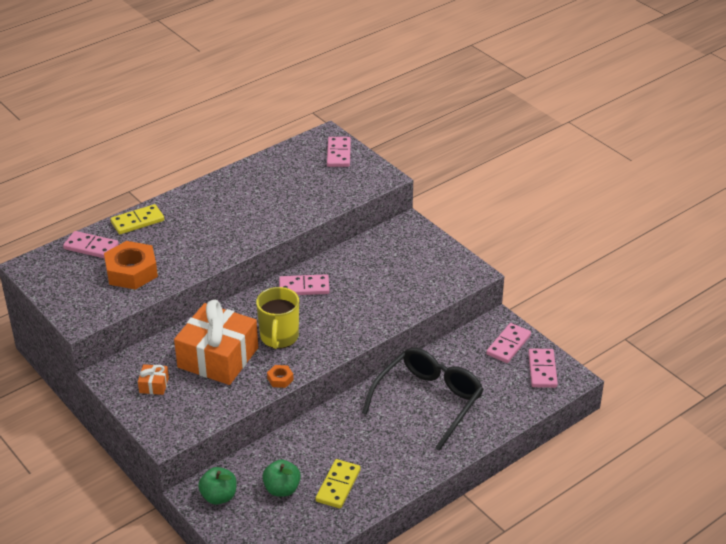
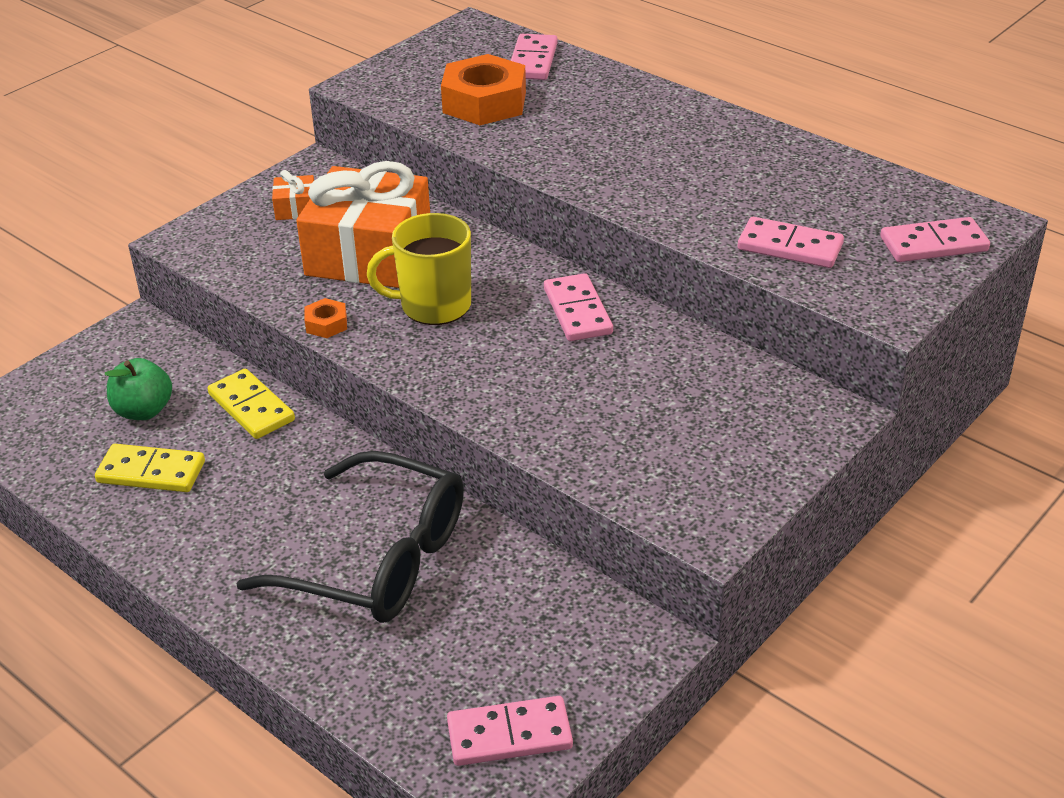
camera: 80 degrees right, 0 degrees up
yellow domino [111,204,164,234] -> yellow domino moved to [207,369,295,439]
green apple [198,467,236,505] -> none
pink domino [486,323,531,363] -> pink domino moved to [738,217,844,268]

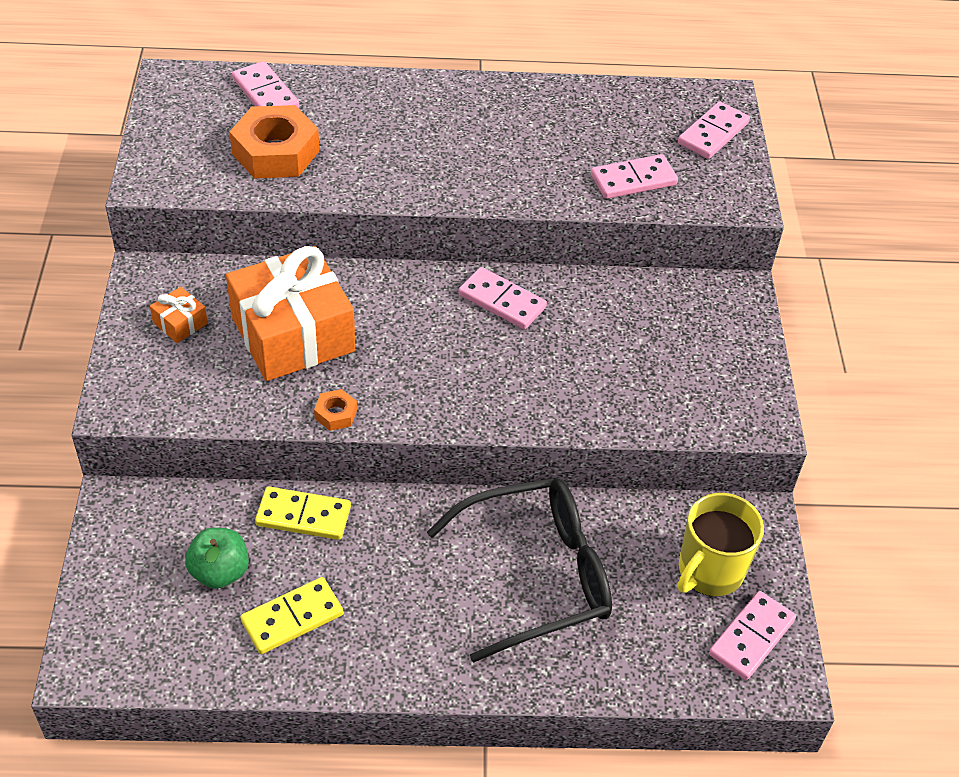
camera: 45 degrees left, 10 degrees up
yellow mug [367,213,471,325] -> yellow mug moved to [678,493,764,597]

